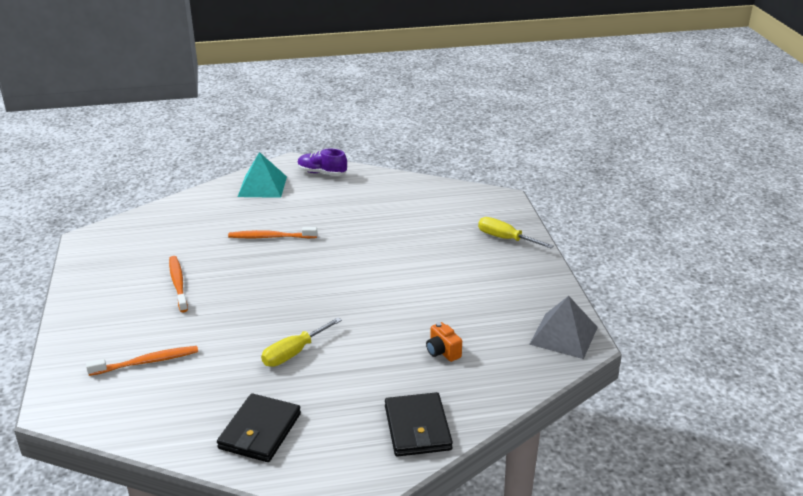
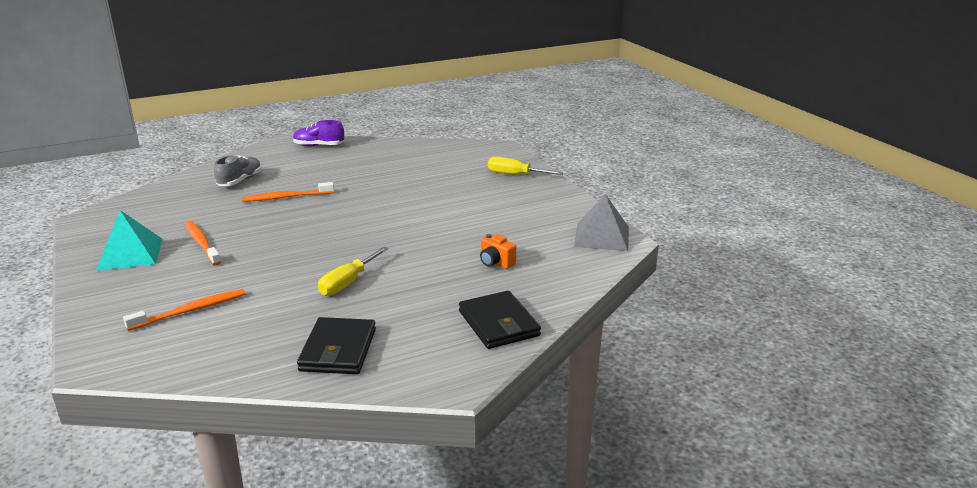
camera: 15 degrees left, 5 degrees down
turquoise pyramid [238,152,287,198] -> turquoise pyramid moved to [96,210,163,271]
none -> grey shoe [214,155,261,186]

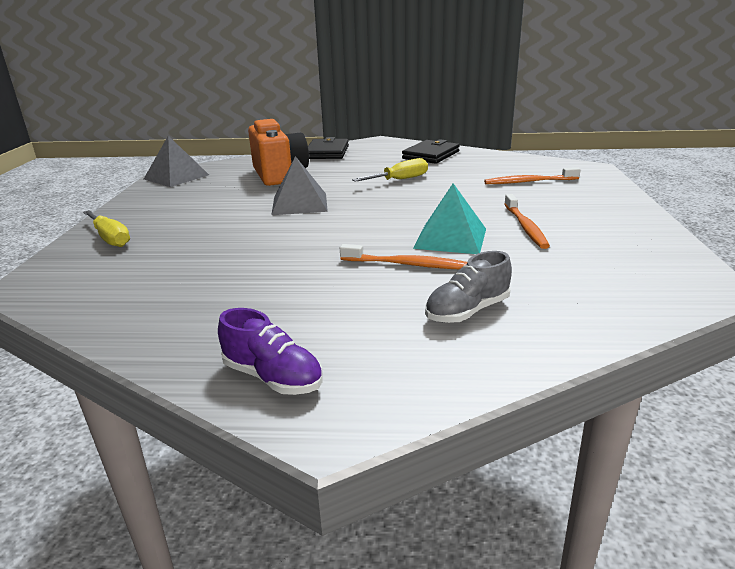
camera: 150 degrees left, 0 degrees up
turquoise pyramid [96,210,163,271] -> turquoise pyramid moved to [413,183,486,254]
orange camera [480,234,516,269] -> orange camera [248,119,309,186], size x2.31
none -> grey pyramid [272,156,328,215]

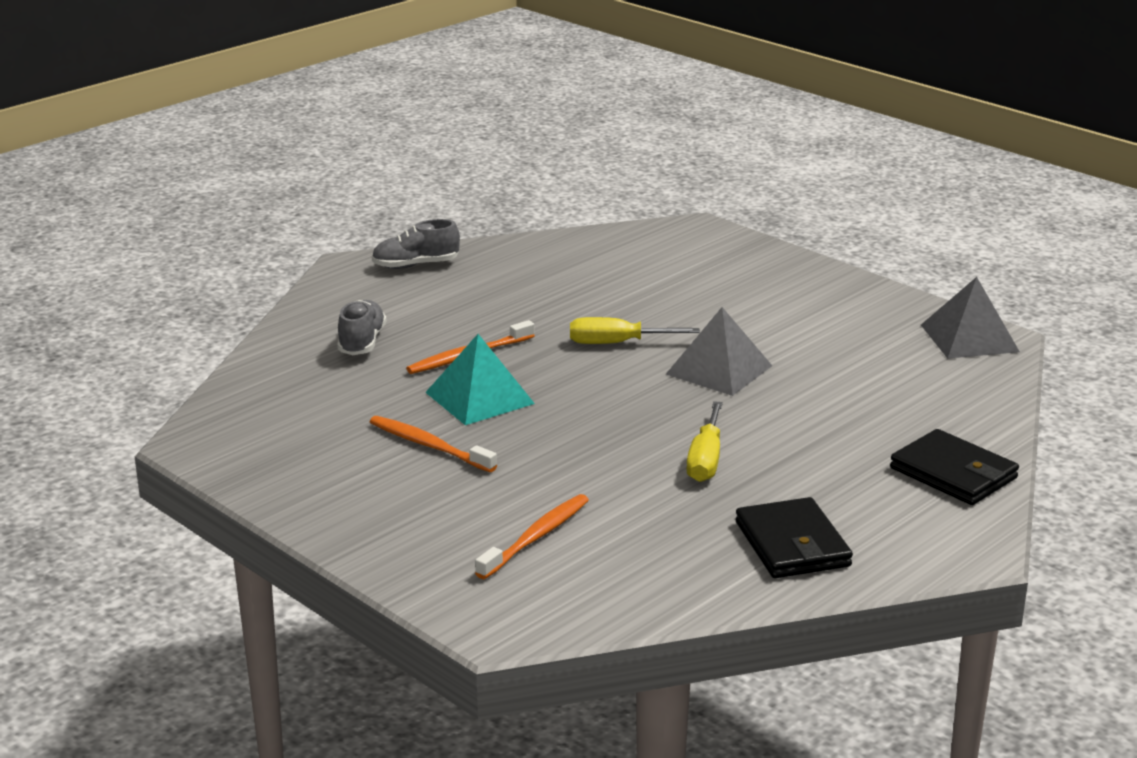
camera: 130 degrees right, 0 degrees up
yellow screwdriver [83,210,130,247] -> yellow screwdriver moved to [570,317,700,344]
purple shoe [218,308,323,395] -> grey shoe [372,219,460,269]
orange camera [248,119,309,186] -> none

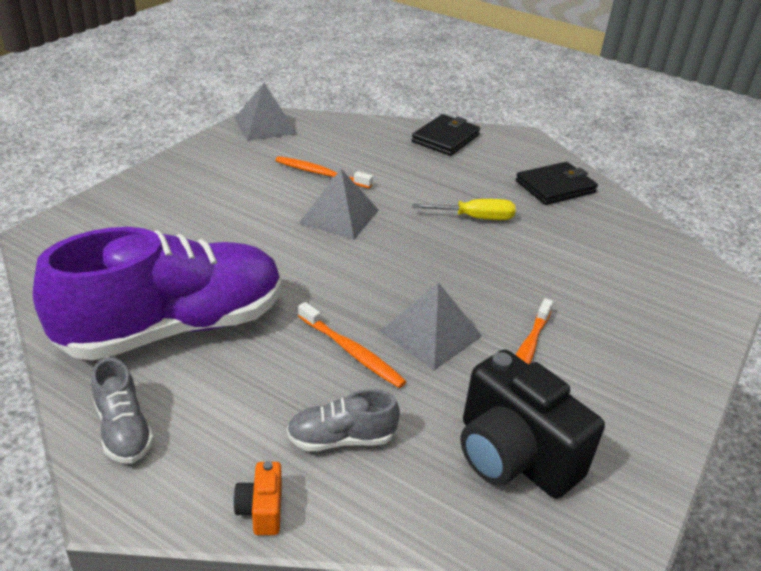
camera: 105 degrees left, 10 degrees up
turquoise pyramid [425,334,535,425] -> grey pyramid [380,282,482,370]
orange toothbrush [475,494,589,579] -> orange toothbrush moved to [275,156,373,188]
yellow screwdriver [570,317,700,344] -> none
none -> purple shoe [33,227,281,360]
none -> orange camera [233,461,282,535]
none -> black camera [460,349,605,499]

